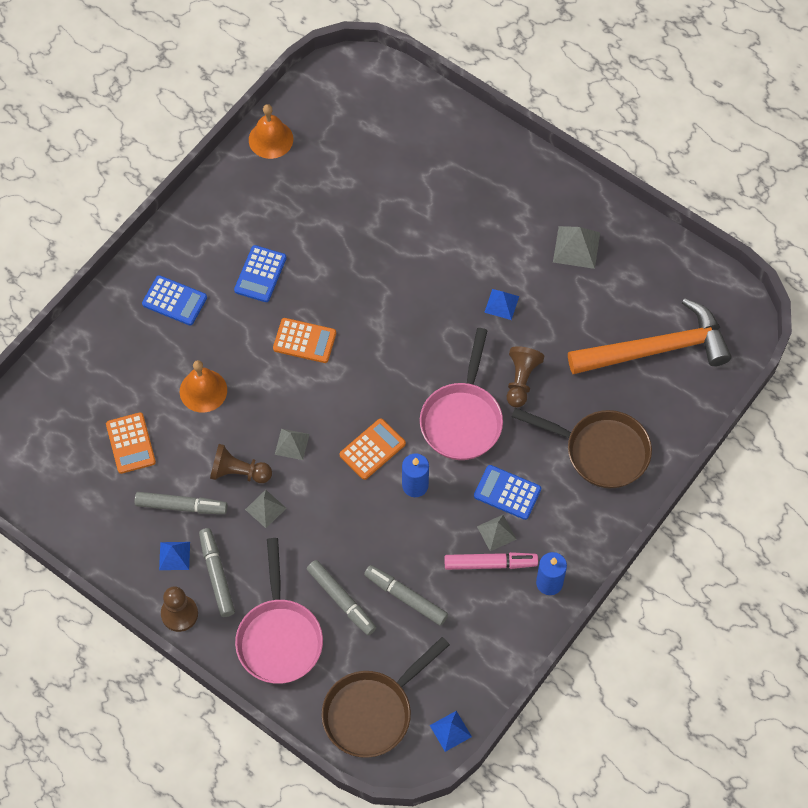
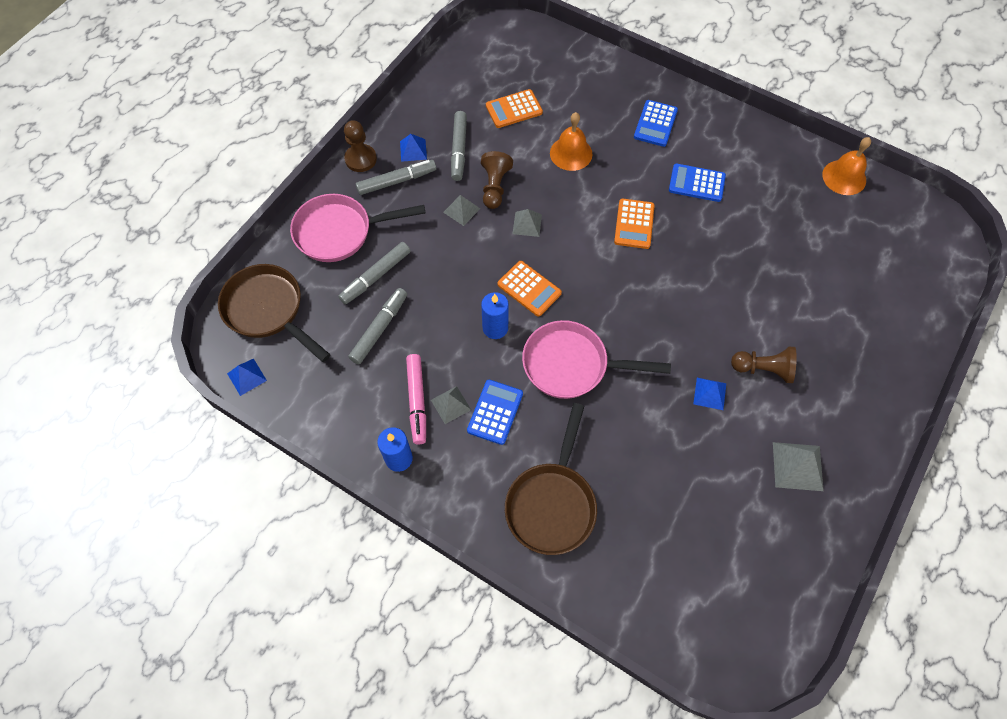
camera: 85 degrees right, 0 degrees up
brown pawn [507,346,544,408] -> brown pawn moved to [731,347,797,383]
orange hammer [568,298,731,374] -> none

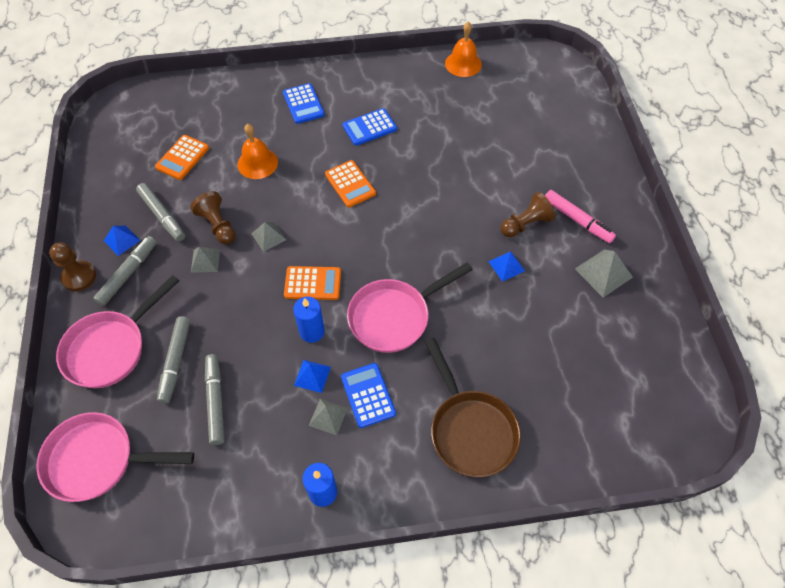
camera: 40 degrees left, 5 degrees down
brown pan [218,264,331,362] -> pink pan [36,412,194,502]
blue pyramid [227,359,267,396] -> blue pyramid moved to [294,360,331,393]
pink marker [406,354,426,445] -> pink marker moved to [545,190,616,243]

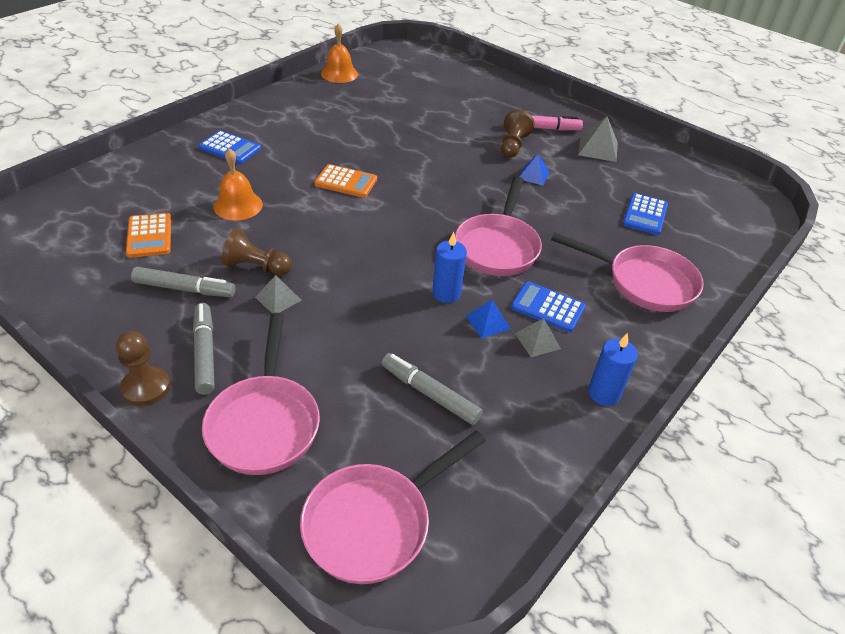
camera: 45 degrees left, 15 degrees down
blue pyramid [104,226,140,256] -> none
grey marker [157,316,190,404] -> none
grey pyramid [251,222,286,252] -> none
orange calculator [284,266,341,300] -> none
blue calculator [343,108,397,146] -> blue calculator moved to [623,193,668,235]
brown pan [425,338,521,477] -> pink pan [551,232,704,312]

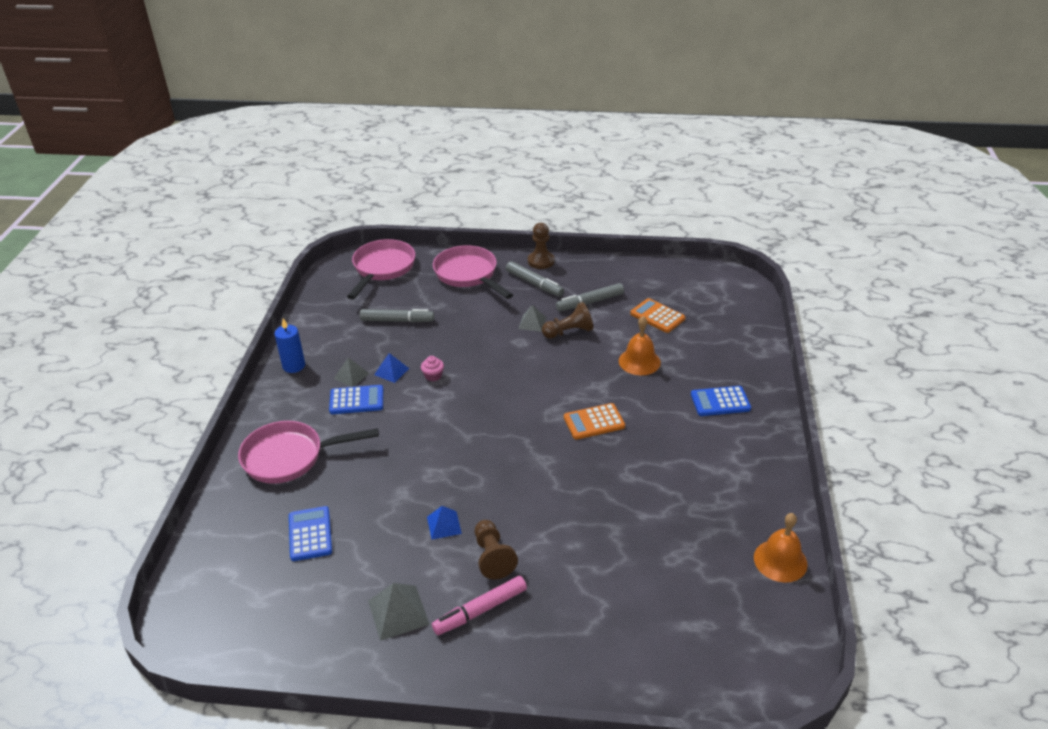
camera: 150 degrees right, 5 degrees down
blue candle [432,232,467,303] -> pink cupcake [421,356,444,381]
pink pan [455,176,542,276] -> none

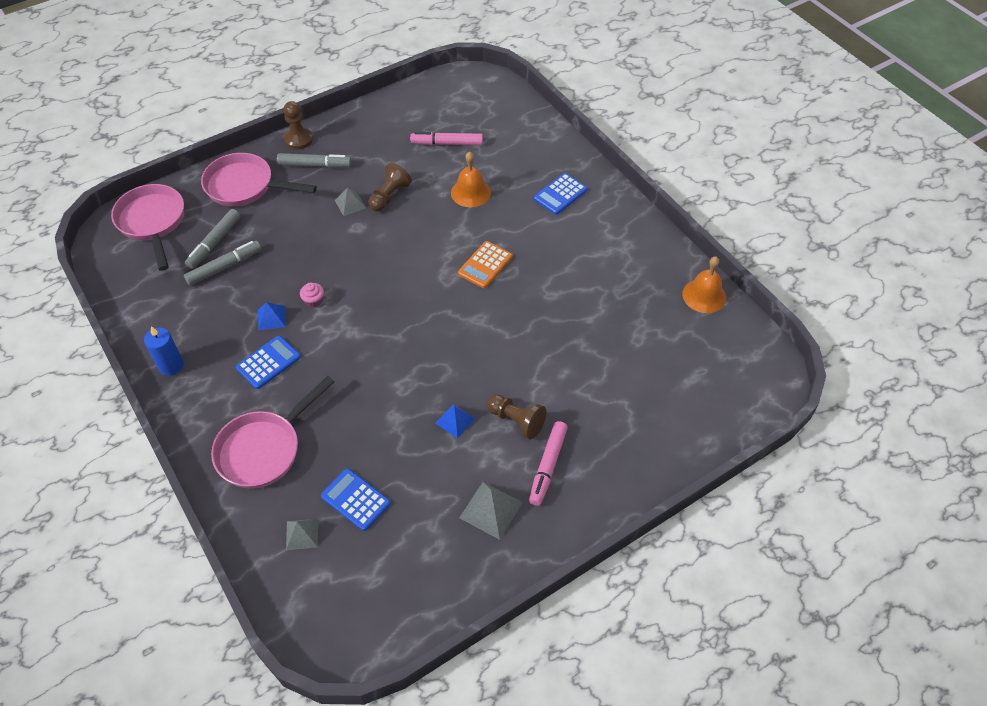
camera: 40 degrees left, 15 degrees up
grey pyramid [334,357,370,387] -> grey pyramid moved to [286,519,318,550]
grey marker [556,283,624,311] -> grey marker moved to [185,209,240,269]
orange calculator [630,298,686,333] -> pink marker [410,132,483,145]

